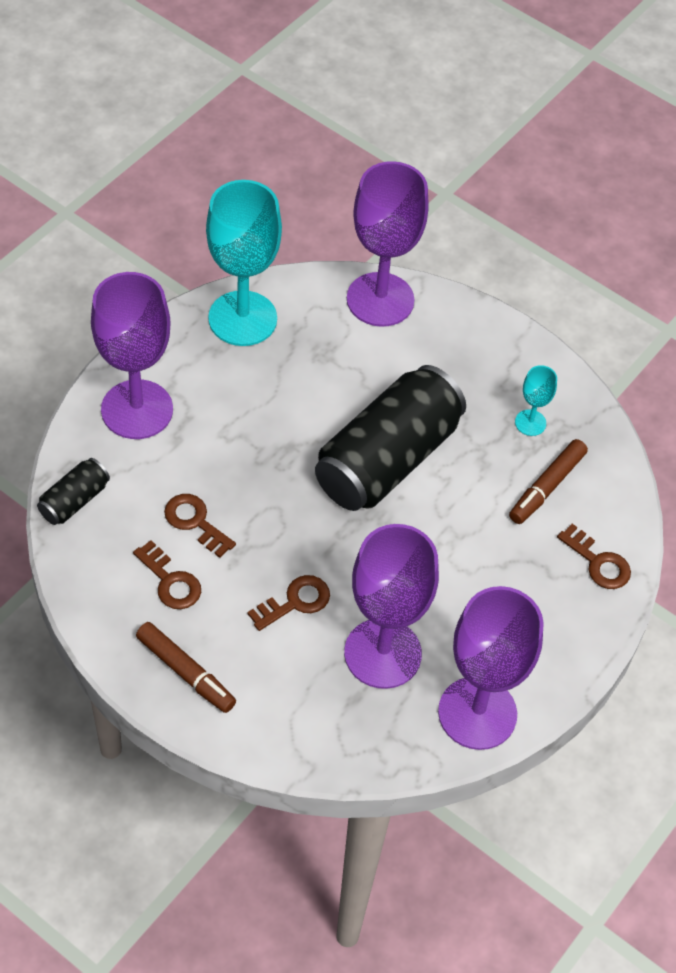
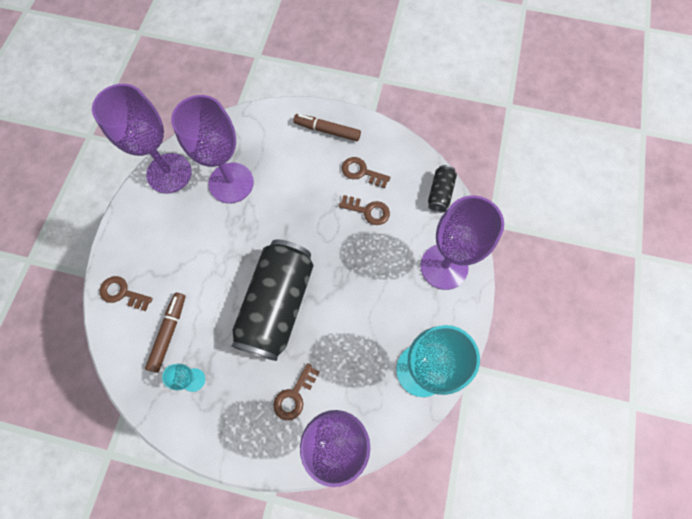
camera: 160 degrees right, 15 degrees up
brown key [247,575,330,631] -> brown key moved to [273,363,320,420]

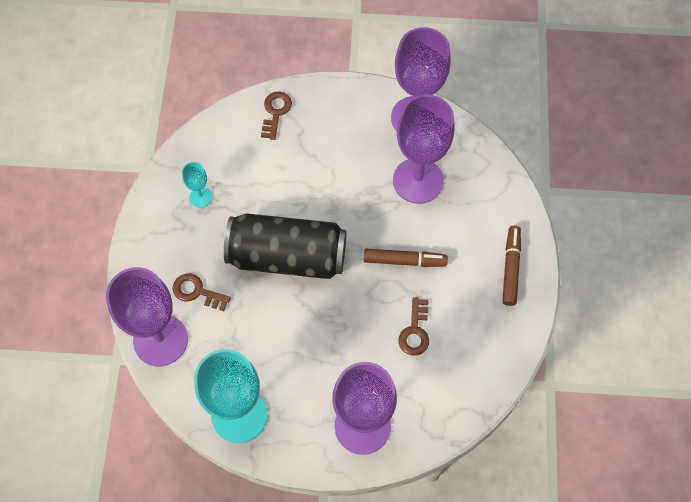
camera: 80 degrees right, 5 degrees down
brown marker [145,293,185,373] -> brown marker moved to [364,249,448,267]
brown key [342,157,390,188] -> none
black can [428,165,457,213] -> none

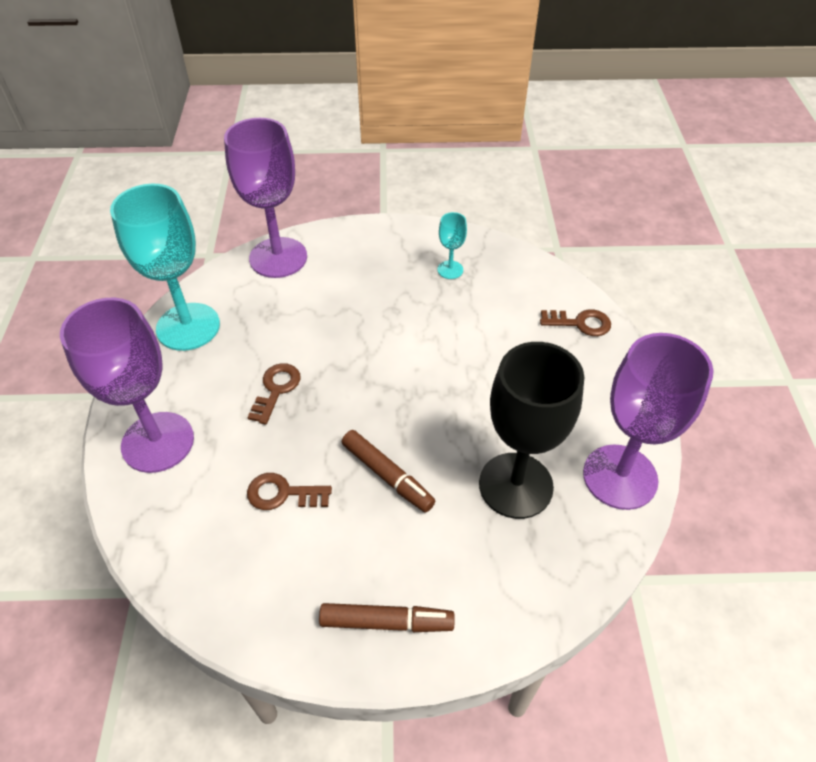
camera: 85 degrees right, 15 degrees down
brown key [173,273,231,311] -> brown key moved to [247,363,301,425]
black can [224,213,346,279] -> none
brown marker [364,249,448,267] -> brown marker turned 45 degrees counterclockwise [342,430,435,512]
purple goblet [393,95,454,204] -> black goblet [479,342,585,519]

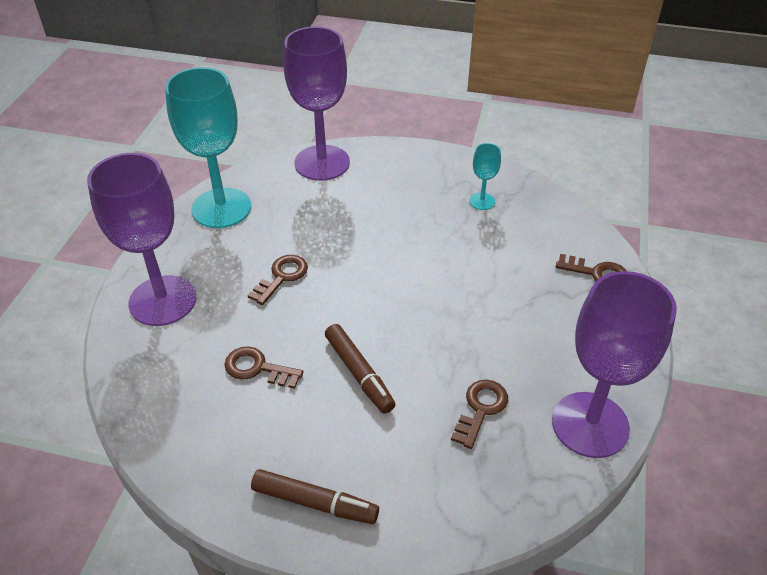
camera: 15 degrees right, 5 degrees down
black goblet [479,342,585,519] -> brown key [451,379,508,449]

